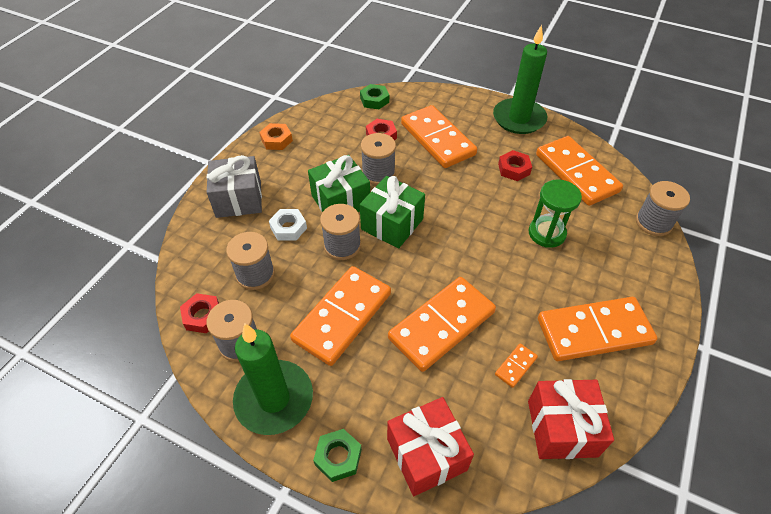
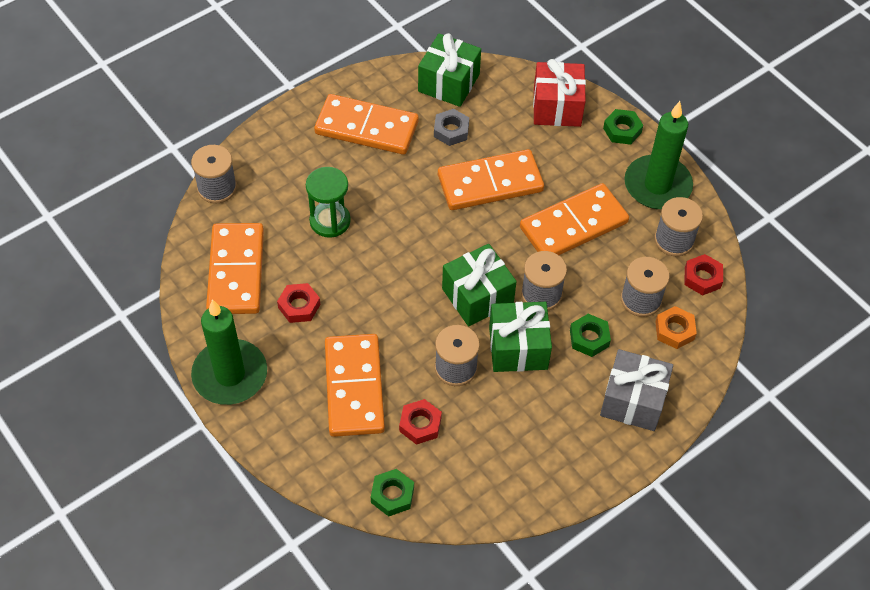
camera: 155 degrees left, 5 degrees up
orange nut [259,123,293,150] -> orange nut moved to [655,306,697,349]
white nut [269,209,307,241] -> green nut [570,314,611,357]
orange domino [495,344,538,388] -> grey nut [434,109,469,146]
red gift [528,379,614,459] -> green gift [418,33,481,107]

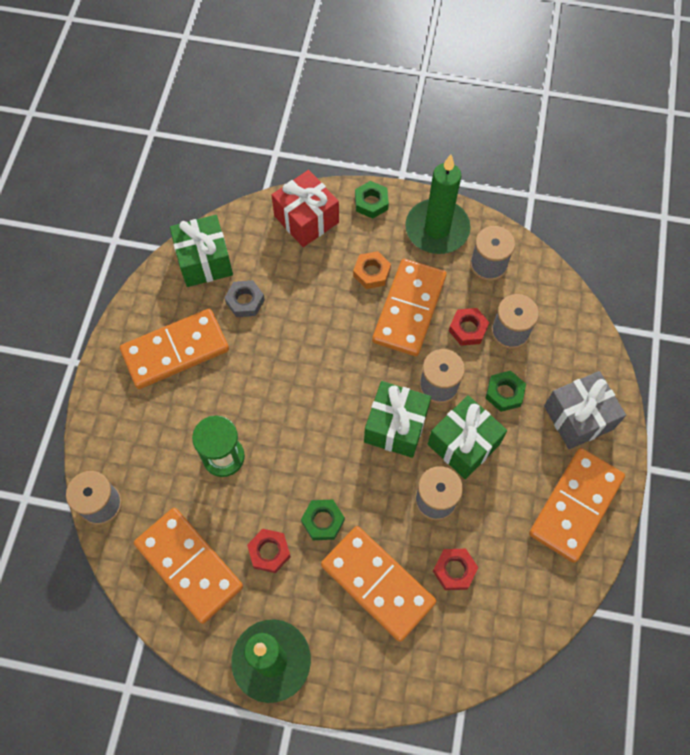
camera: 40 degrees left, 10 degrees up
green nut [371,469,414,517] -> green nut moved to [301,499,345,540]
orange domino [438,149,544,210] -> orange domino moved to [529,448,625,563]
orange nut [655,306,697,349] -> orange nut moved to [353,251,391,289]
red nut [685,254,723,296] -> red nut moved to [449,308,489,346]

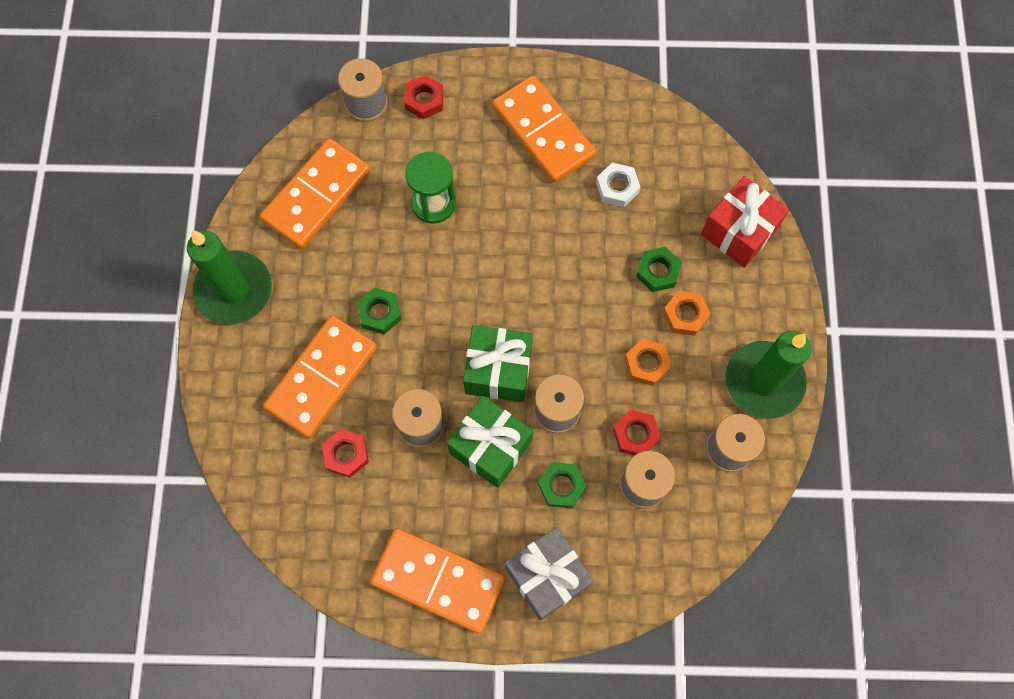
camera: 80 degrees right, 5 degrees up
green gift [170,215,233,287] -> none
grey nut [224,280,265,317] -> white nut [596,162,640,207]
red nut [247,529,291,573] -> red nut moved to [404,75,444,119]
green nut [355,181,389,219] -> green nut moved to [636,247,682,292]
orange domino [372,259,446,356] -> orange nut [625,339,672,386]

